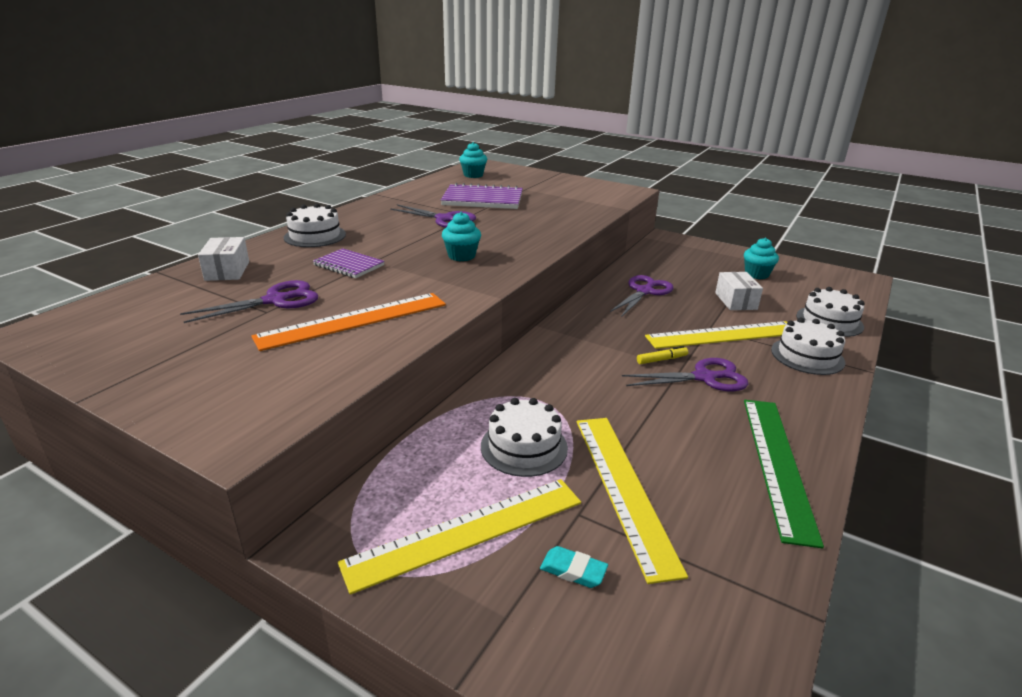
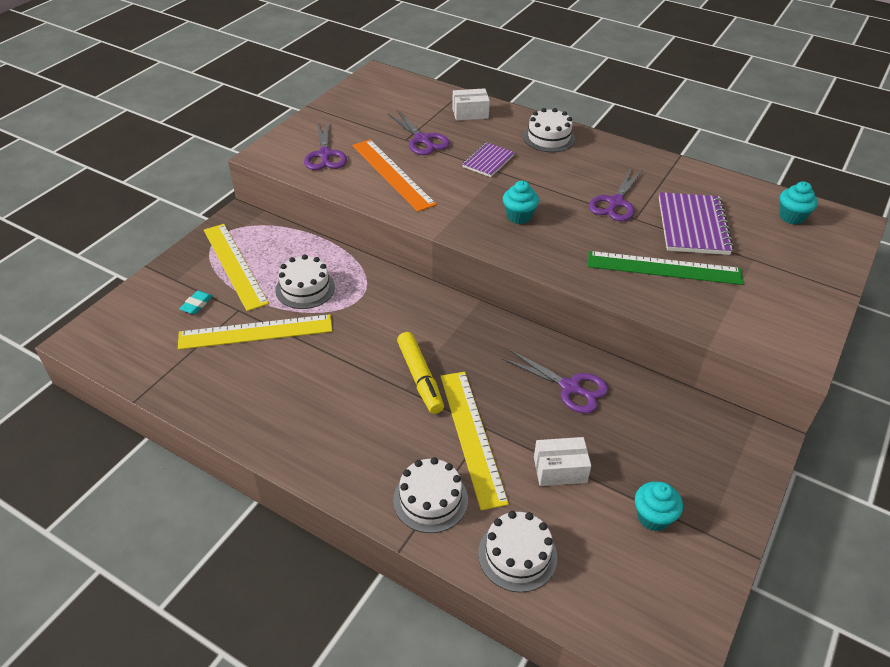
camera: 90 degrees right, 15 degrees up
purple scissors [622,358,748,391] -> purple scissors moved to [304,121,347,170]
yellow marker [637,346,688,364] -> yellow marker [397,332,444,414], size x1.97
green ruler [744,400,824,548] -> green ruler moved to [588,251,744,285]

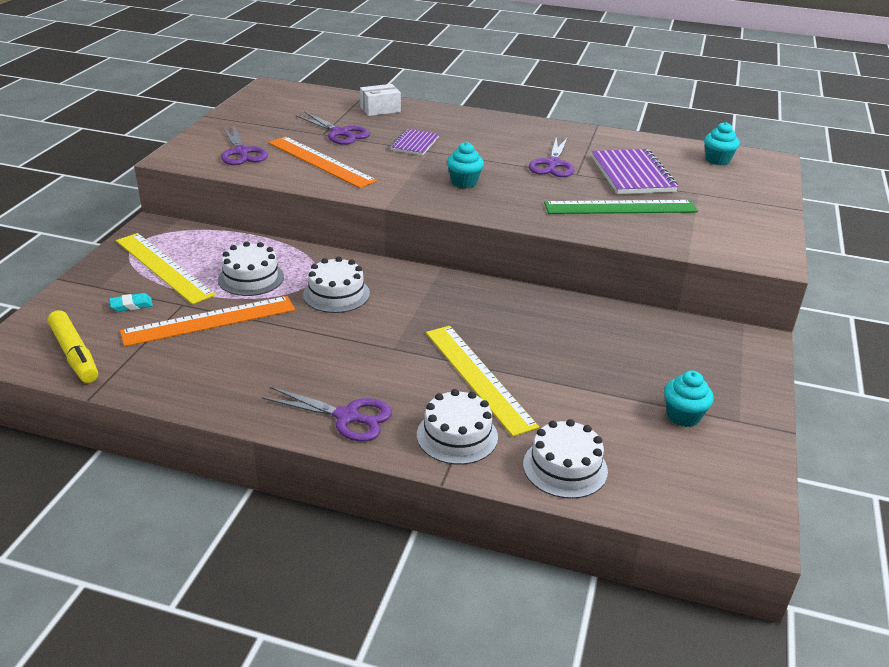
camera: 15 degrees left, 10 degrees down
yellow ruler [178,314,332,350] -> orange ruler [120,296,295,347]
turquoise eraser [179,291,213,314] -> turquoise eraser turned 60 degrees clockwise [109,293,153,312]
yellow marker [397,332,444,414] -> yellow marker moved to [48,310,98,383]
purple scissors [502,349,608,414] -> purple scissors moved to [262,387,392,442]
white cake [523,108,575,152] -> white cake moved to [303,257,370,313]
white box [534,437,591,486] -> none

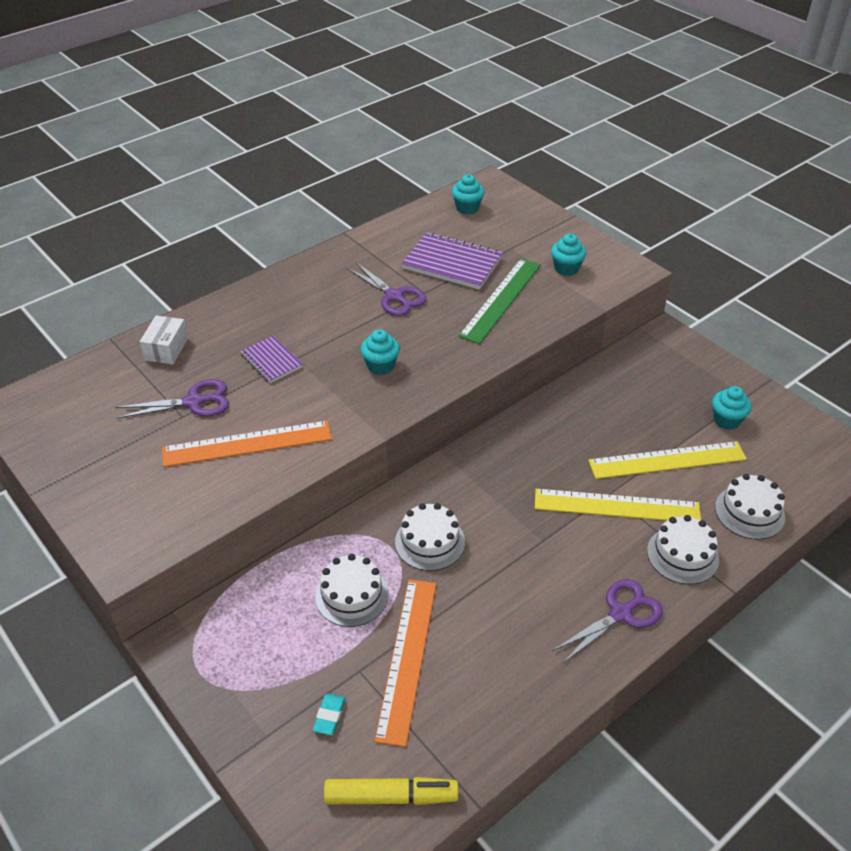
camera: 55 degrees left, 10 degrees up
yellow ruler [116,233,215,304] -> yellow ruler moved to [588,441,747,479]
purple scissors [221,124,268,165] -> none
none -> turquoise cupcake [551,234,587,276]

